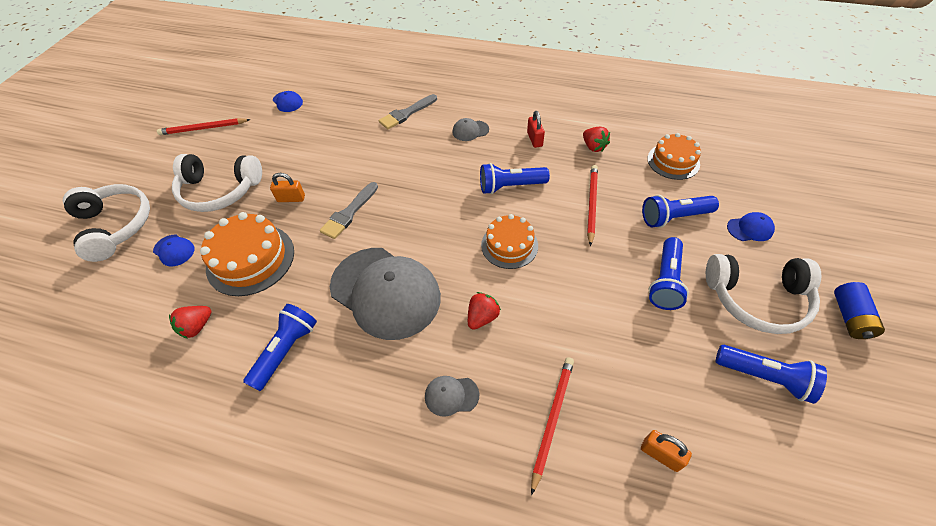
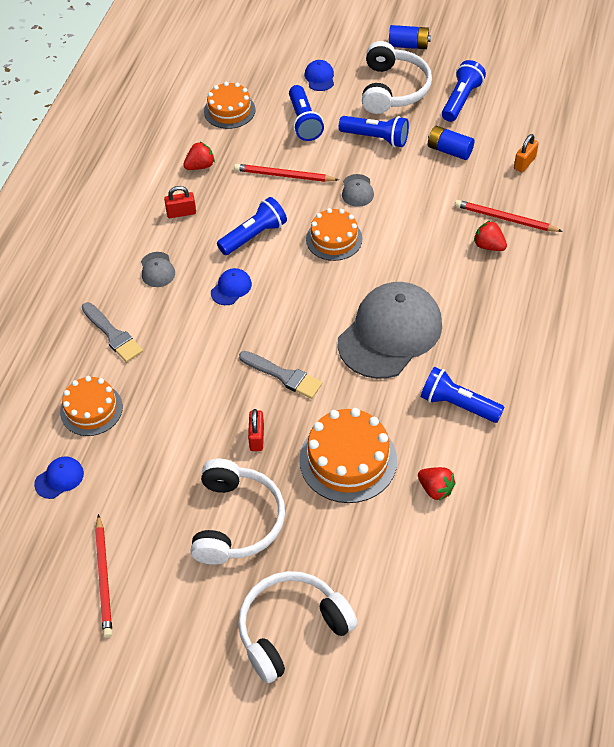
camera: 90 degrees left, 0 degrees up
blue cap [153,235,194,267] -> blue cap moved to [211,268,252,305]
orange padlock [270,173,305,202] -> red padlock [248,409,264,451]
grey cap [425,376,479,417] -> grey cap moved to [342,174,374,207]
red strawberry [468,292,501,330] -> red strawberry moved to [474,220,507,251]
blue flashlight [480,163,550,194] -> blue flashlight turned 120 degrees counterclockwise [217,197,287,255]
none -> orange cake [60,376,123,436]
none -> blue battery [428,126,474,160]

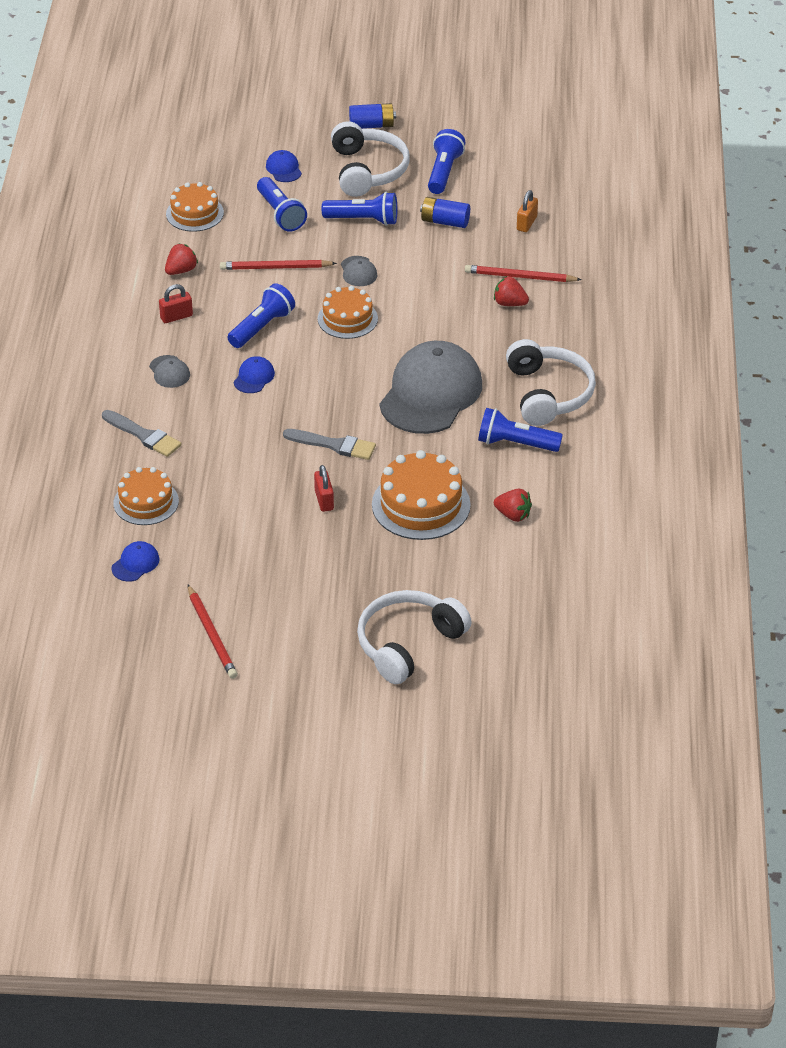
camera: 15 degrees left, 10 degrees down
white headphones [191,459,285,565] -> white headphones moved to [506,339,596,426]

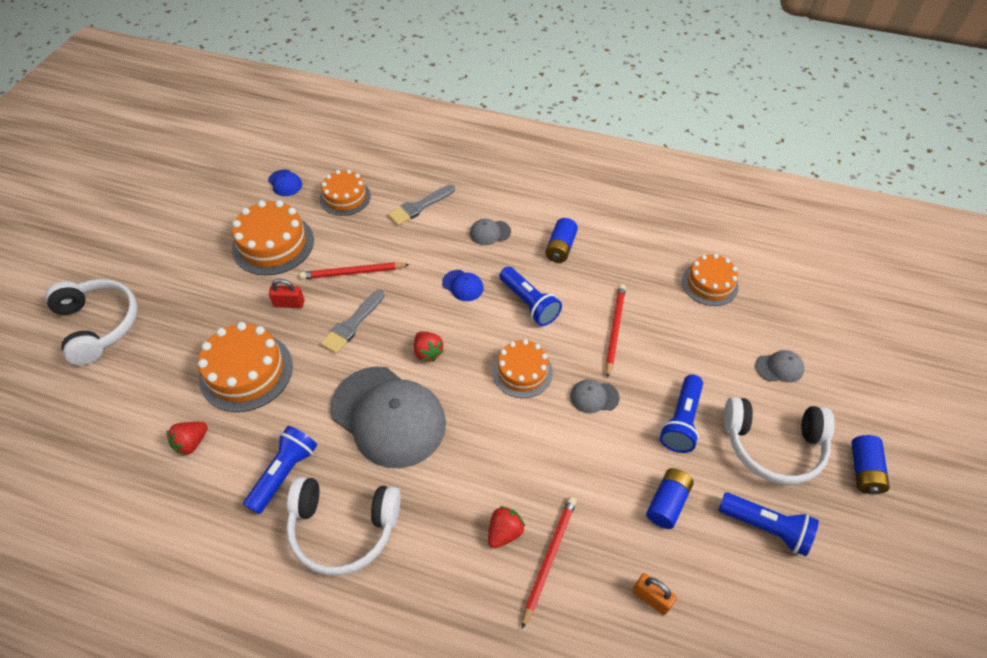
camera: 105 degrees right, 10 degrees up
red padlock [159,284,193,323] -> blue battery [545,218,578,263]
red strawberry [165,243,198,275] -> red strawberry moved to [414,331,444,362]
red pencil [188,585,238,679] -> red pencil moved to [300,262,410,279]
blue flashlight [257,177,307,232] -> none
blue cap [266,150,302,182] -> grey cap [755,350,804,383]
none -> orange cake [232,200,314,276]

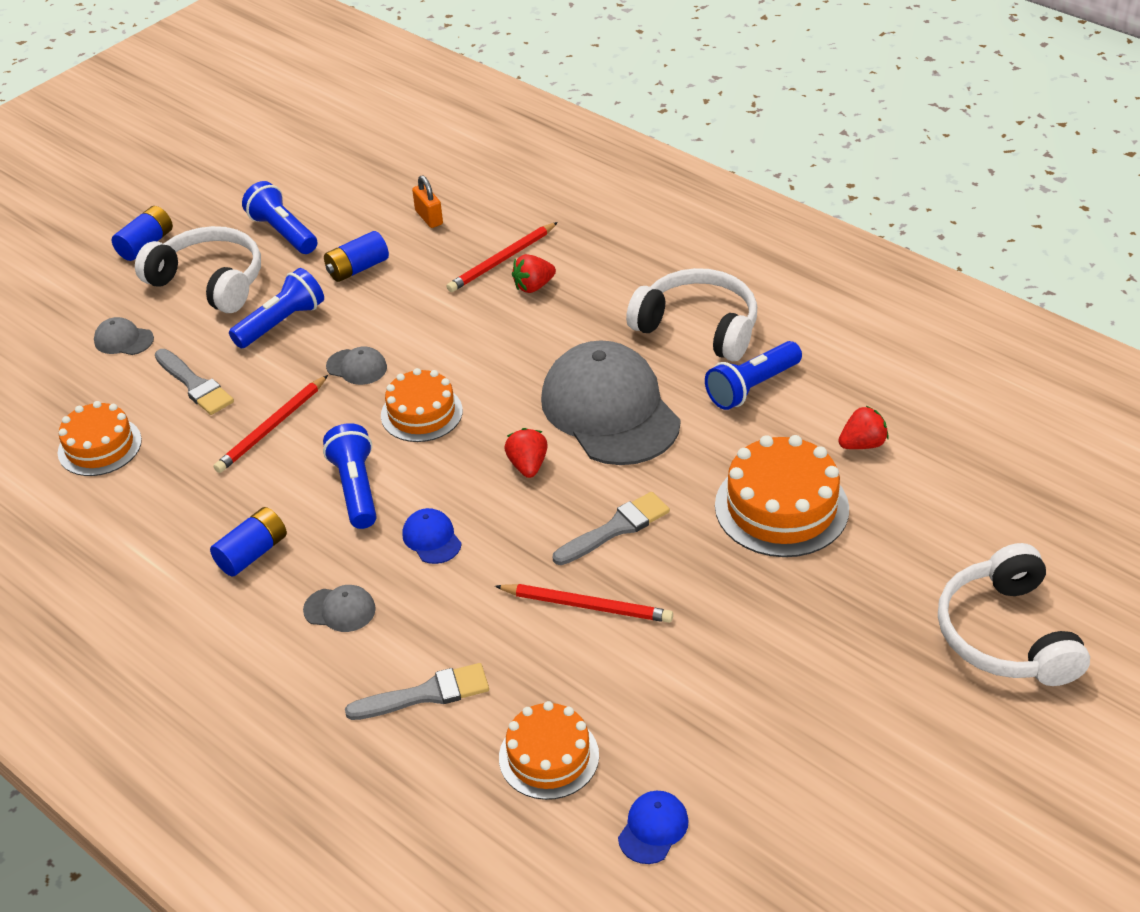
camera: 155 degrees left, 10 degrees down
orange cake [232,200,314,276] -> none
blue cap [268,170,302,196] -> blue cap turned 45 degrees clockwise [618,791,689,864]
red padlock [269,279,304,308] -> none
none -> grey brush [155,349,234,415]

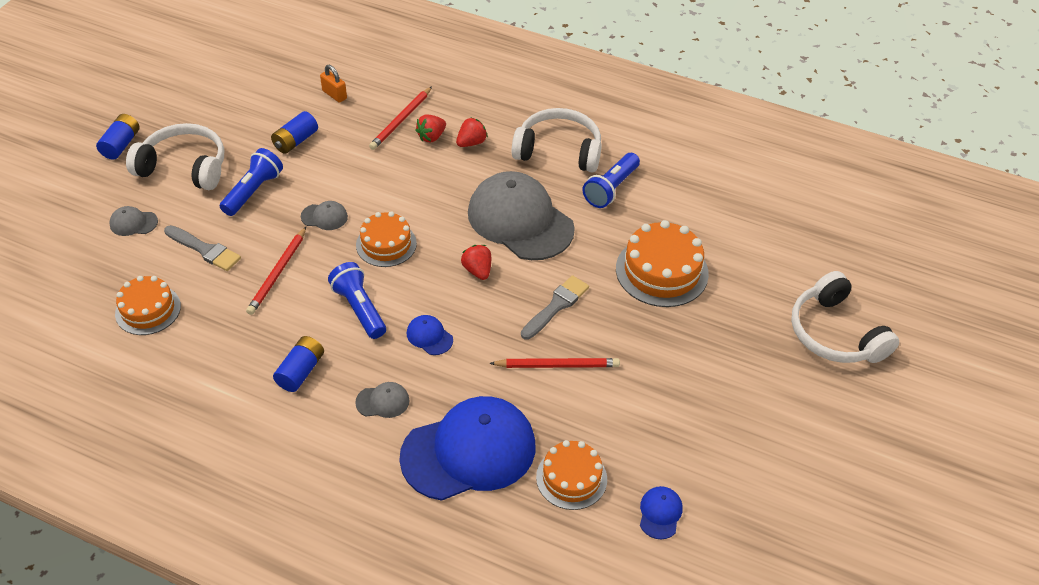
camera: 20 degrees left, 5 degrees up
blue flashlight [242,181,317,254] -> none
grey brush [345,663,489,720] -> blue cap [399,396,535,501]
red strawberry [838,406,889,449] -> red strawberry moved to [456,117,488,147]

